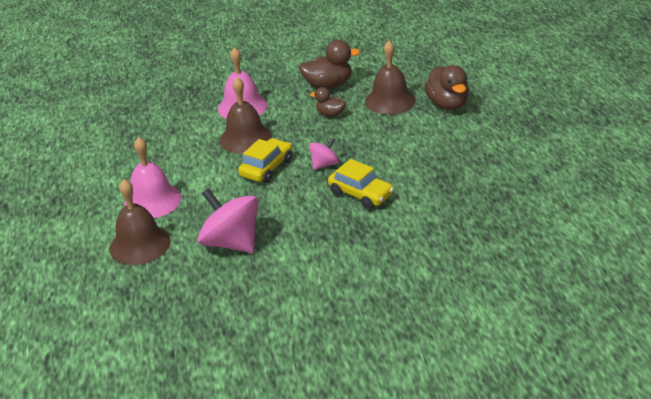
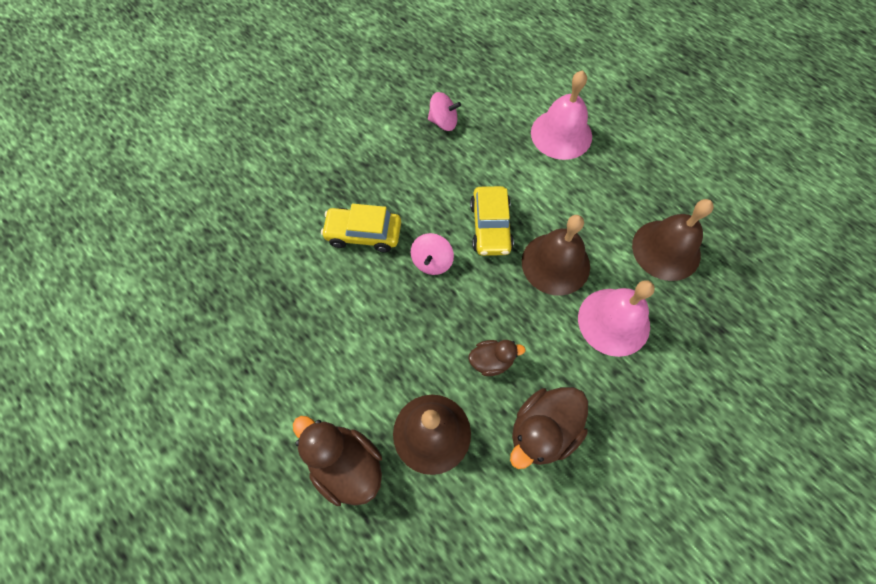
camera: 145 degrees right, 30 degrees up
brown bell [110,179,170,265] -> brown bell moved to [632,199,714,281]
pink spinning top [198,189,259,253] -> pink spinning top [428,92,461,131], size x0.53

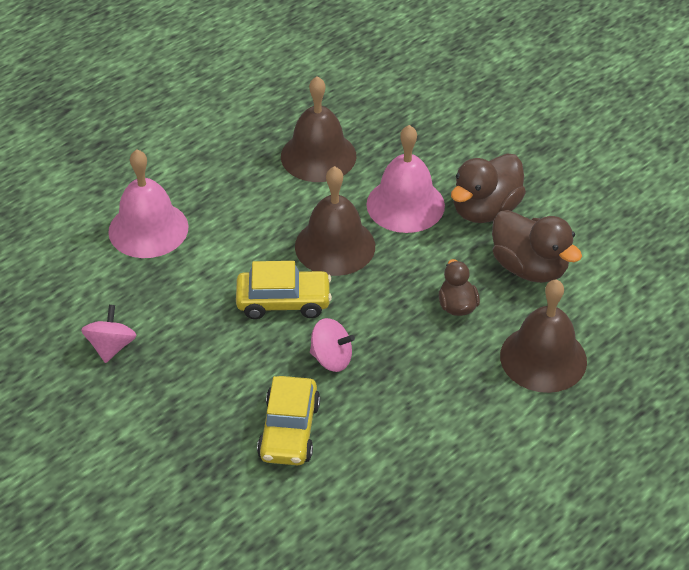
camera: 90 degrees left, 20 degrees down
brown duck [293,416,382,506] -> brown duck moved to [451,153,526,223]

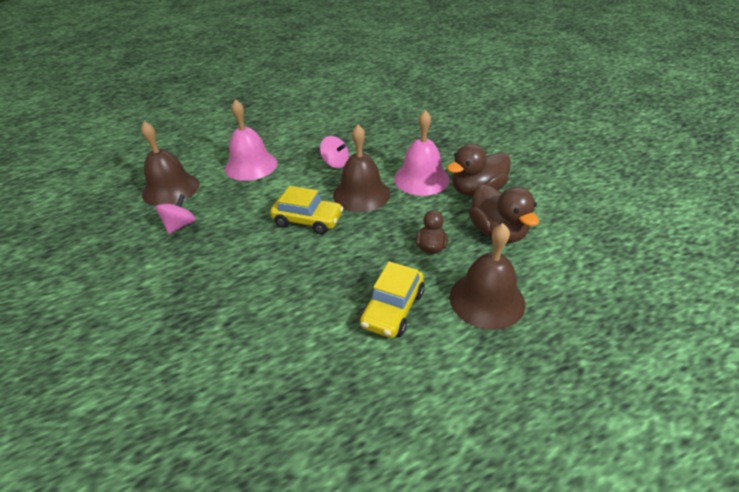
camera: 20 degrees right, 5 degrees down
yellow car [257,376,320,465] -> yellow car moved to [360,261,425,338]
brown bell [281,76,356,182] -> brown bell moved to [141,121,199,206]
pink spinning top [310,318,355,372] -> pink spinning top moved to [320,136,349,168]

